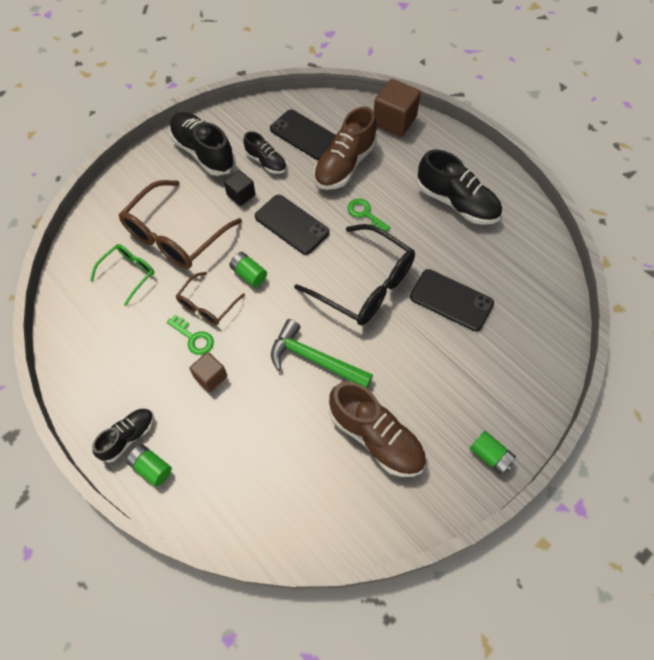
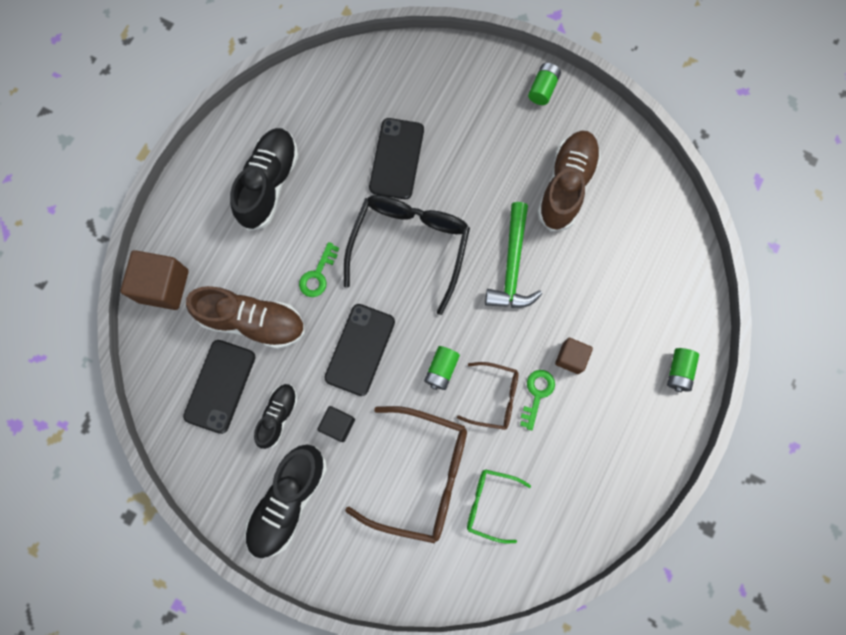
camera: 110 degrees left, 15 degrees up
black shoe [92,409,154,462] -> none

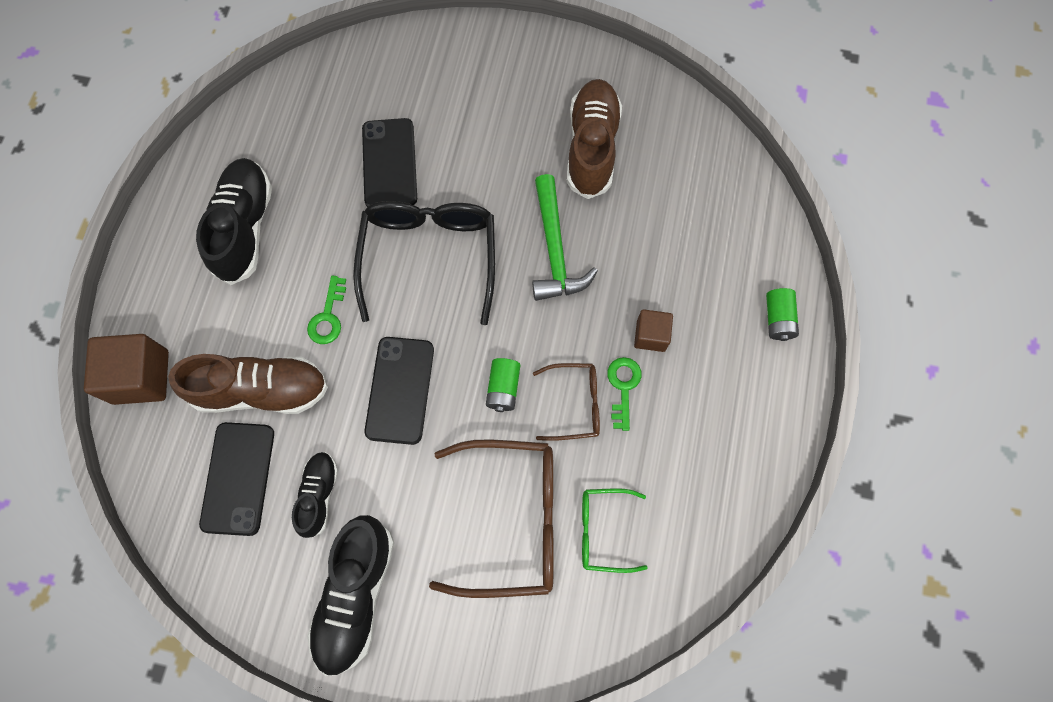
camera: 15 degrees left, 5 degrees down
black cube [317,406,355,442] -> none
green battery [528,63,561,105] -> none

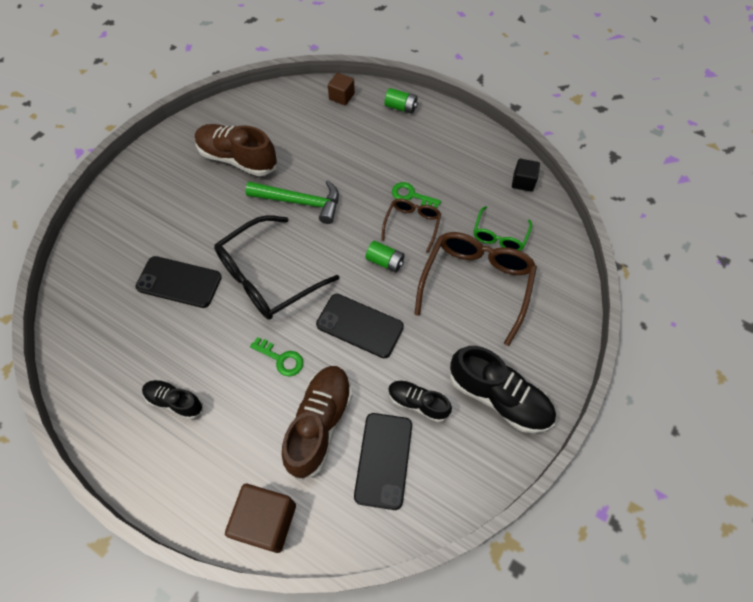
camera: 70 degrees left, 10 degrees down
black shoe [196,158,272,285] -> black shoe [142,380,203,420], size x0.58
black phone [199,422,274,536] -> black phone turned 75 degrees clockwise [354,413,412,510]
black glasses [353,201,495,325] -> black glasses turned 60 degrees counterclockwise [214,215,339,320]
brown cube [634,309,673,352] -> brown cube moved to [328,73,355,105]
none -> black cube [512,159,540,192]

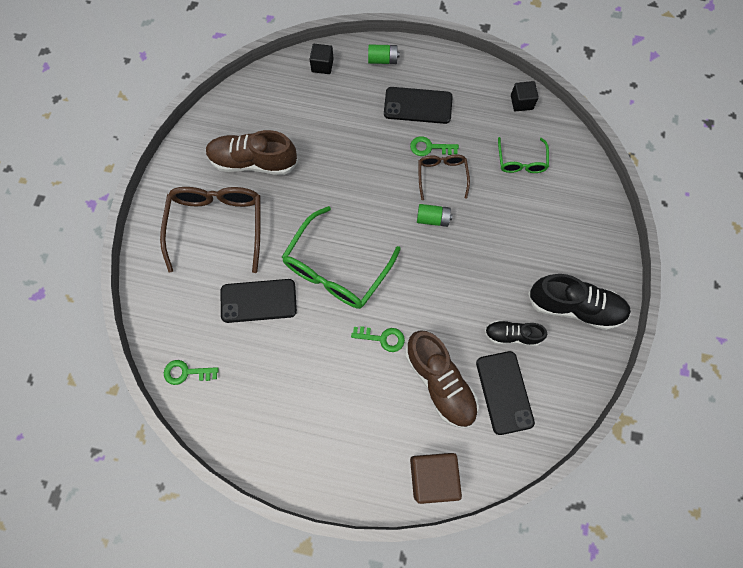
camera: 20 degrees left, 10 degrees up
black shoe [142,380,203,420] -> none
black glasses [214,215,339,320] -> green glasses [282,206,401,309]
green hammer [245,180,339,224] -> none
brown shoe [282,366,353,480] -> brown shoe turned 150 degrees clockwise [405,330,479,428]
black phone [316,294,404,358] -> black phone moved to [384,87,453,124]
brown cube [328,73,355,105] -> black cube [310,44,334,74]
brown glasses [414,232,537,346] -> brown glasses moved to [160,187,260,273]
none -> green key [164,360,219,385]

